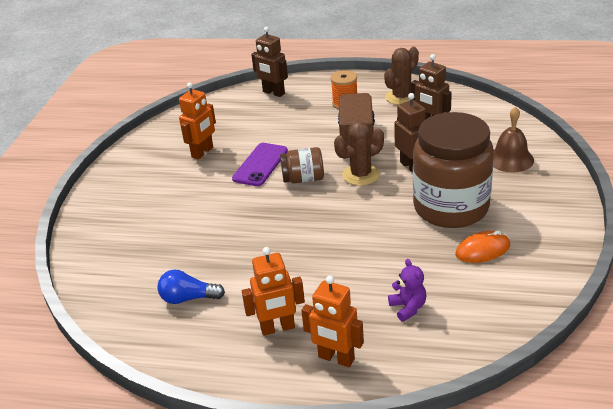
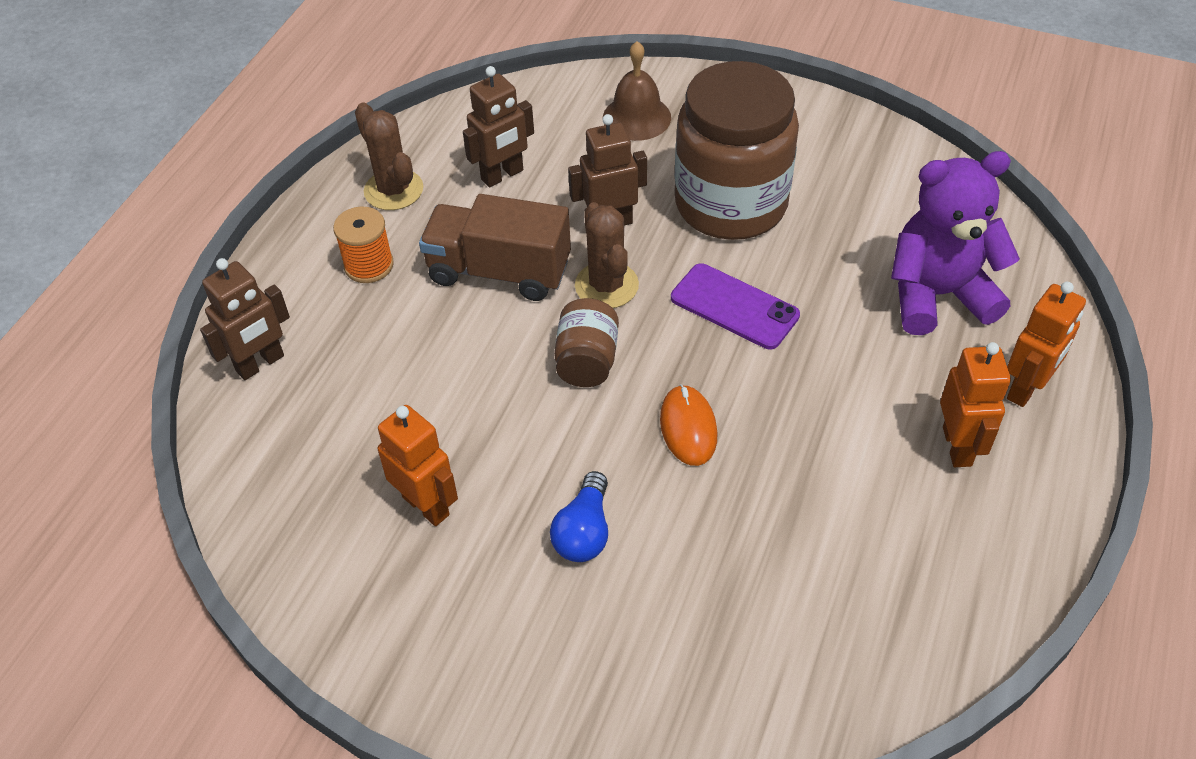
camera: 80 degrees left, 15 degrees up
blue light bulb [158,270,225,304] -> blue light bulb moved to [550,471,608,562]
purple phone [232,143,288,186] -> purple phone moved to [671,263,800,349]
purple teddy bear [388,259,426,322] -> purple teddy bear [891,151,1020,335], size x2.20
orange mouse [455,230,510,263] -> orange mouse moved to [660,384,718,466]

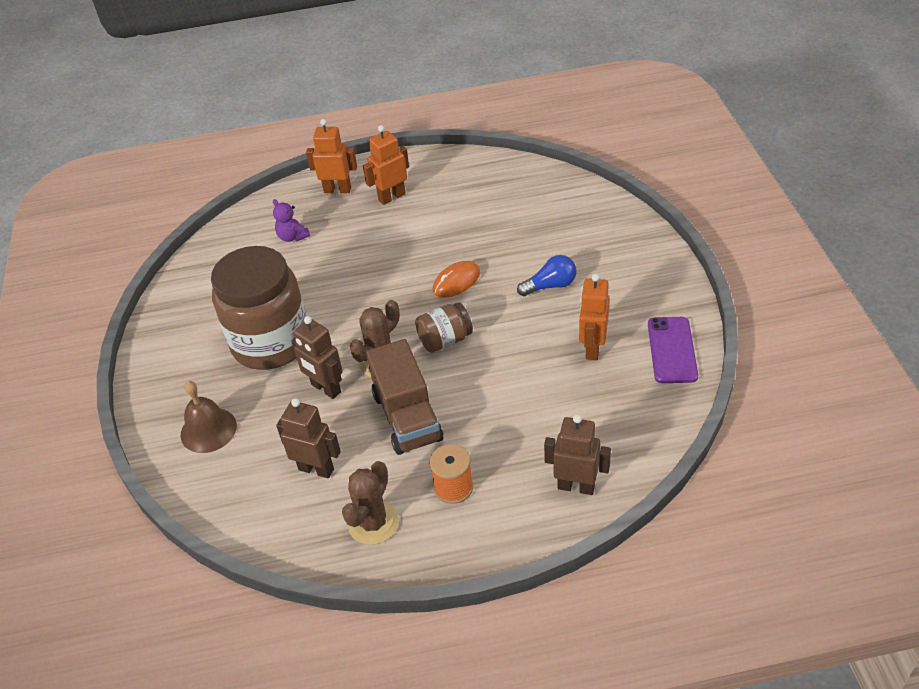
camera: 120 degrees left, 5 degrees down
purple phone [671,263,800,349] -> purple phone moved to [648,317,698,383]
purple teddy bear [891,151,1020,335] -> purple teddy bear [273,199,310,242], size x0.45

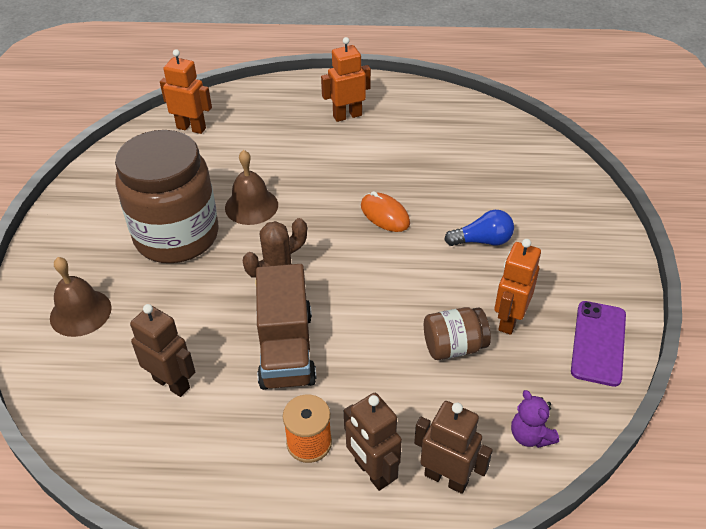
camera: 10 degrees right, 0 degrees up
purple teddy bear [273,199,310,242] -> purple teddy bear moved to [511,390,559,448]
brown robot [291,316,343,399] -> brown robot moved to [344,393,402,491]
orange robot [306,119,357,193] -> orange robot moved to [160,49,212,134]
brown cactus [342,461,399,545] -> none
brown jar [415,302,473,353] -> brown jar moved to [424,307,491,360]
orange mouse [433,261,480,298] -> orange mouse turned 75 degrees clockwise [361,191,410,232]
none -> brown bell [225,150,278,225]

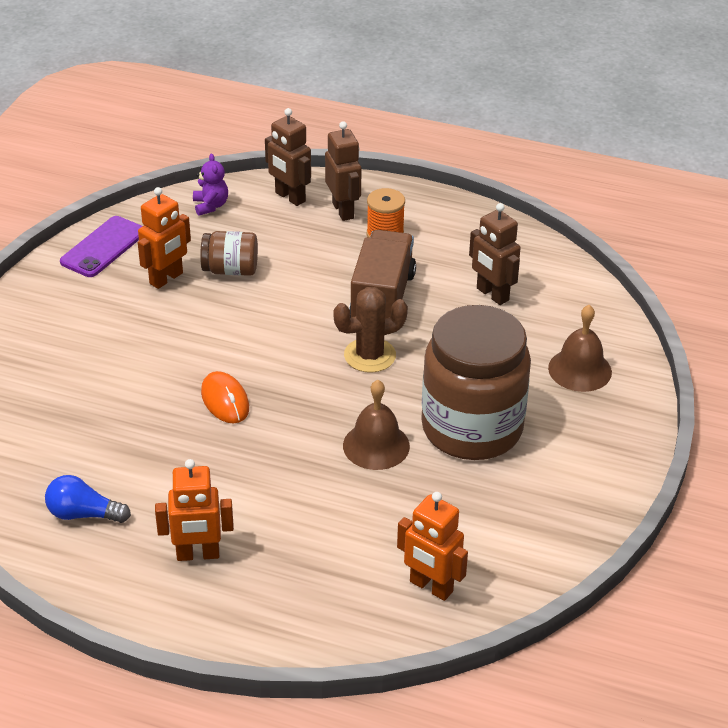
camera: 165 degrees left, 5 degrees down
blue light bulb [444,210,514,246] -> blue light bulb moved to [45,475,131,523]

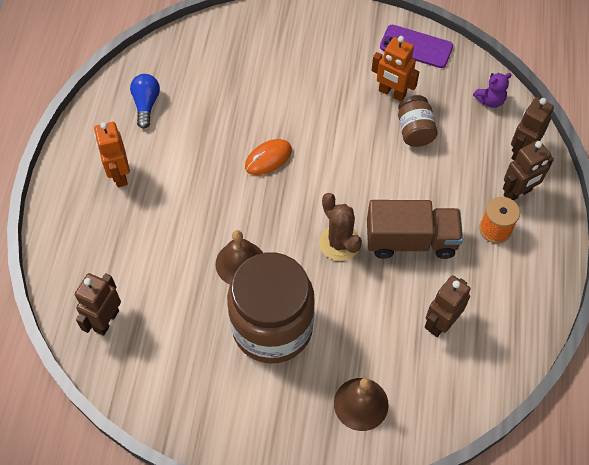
camera: 80 degrees right, 20 degrees up
orange robot [397,492,468,601] -> brown robot [75,273,121,336]

